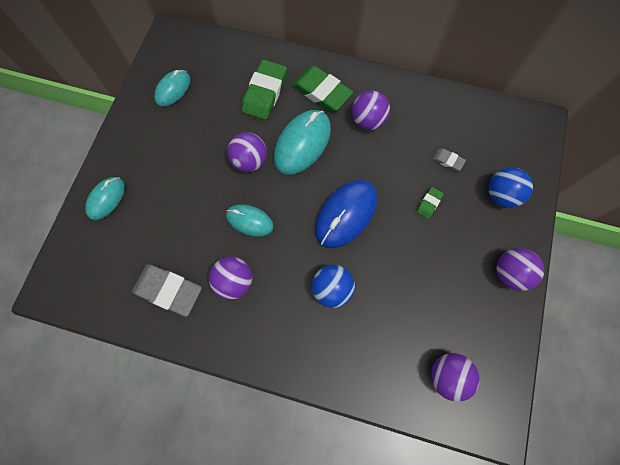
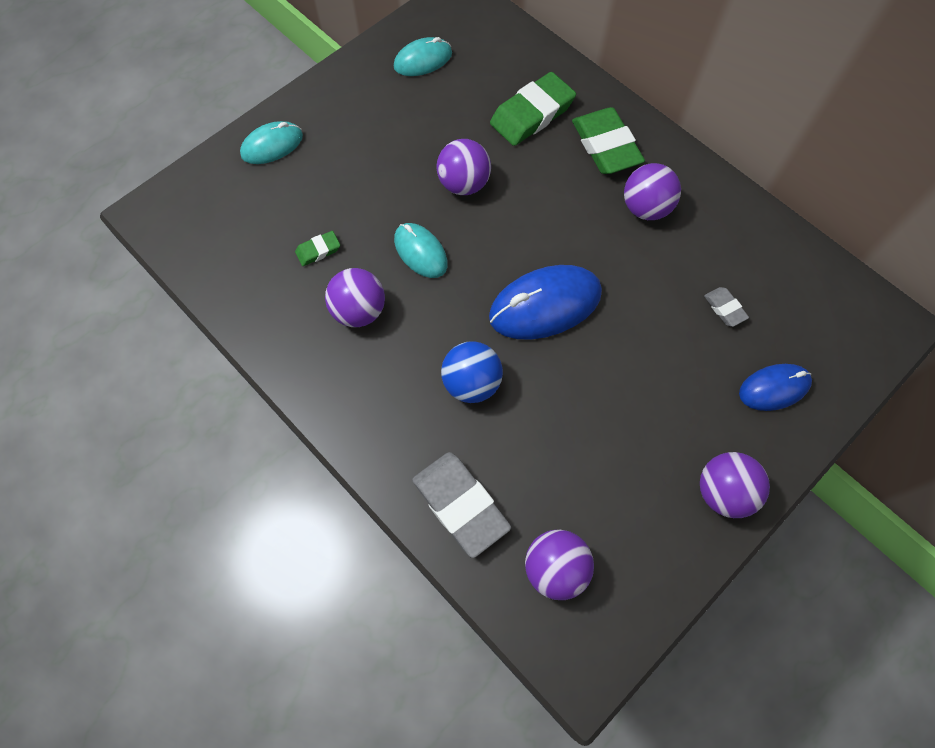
camera: 30 degrees right, 5 degrees down
grey eraser [132,264,202,317] -> grey eraser moved to [412,452,511,558]
turquoise mouse [274,110,331,175] -> none
green eraser [416,187,444,219] -> green eraser moved to [295,231,340,266]
blue ball [488,167,533,208] -> blue mouse [739,364,812,411]

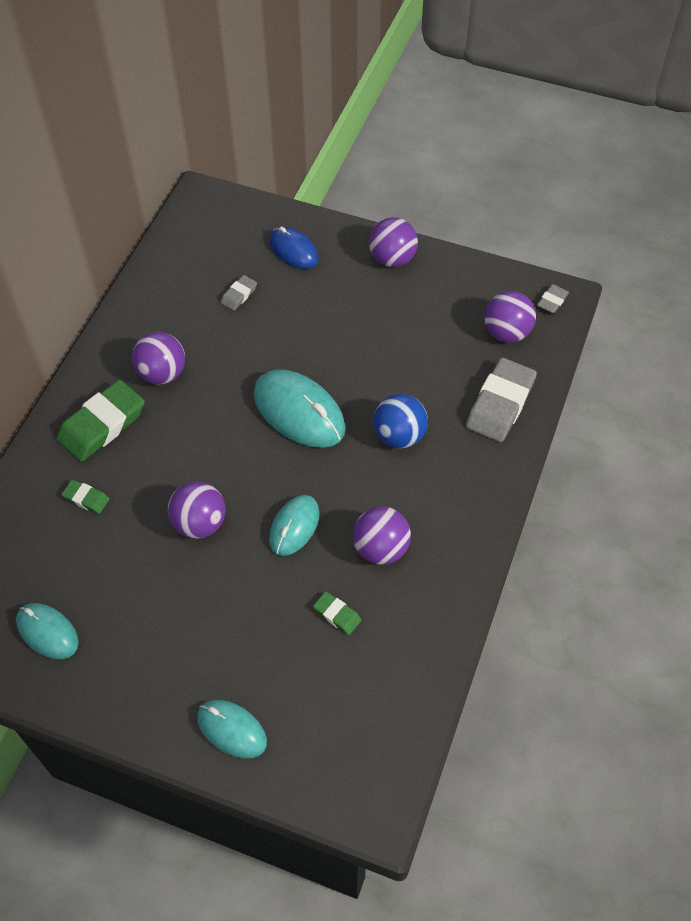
camera: 115 degrees left, 10 degrees down
blue mouse [489,265,602,340] -> turquoise mouse [254,369,346,448]
green eraser [490,72,576,146] -> green eraser [61,480,110,514], size x0.48
none -> grey eraser [537,284,569,314]

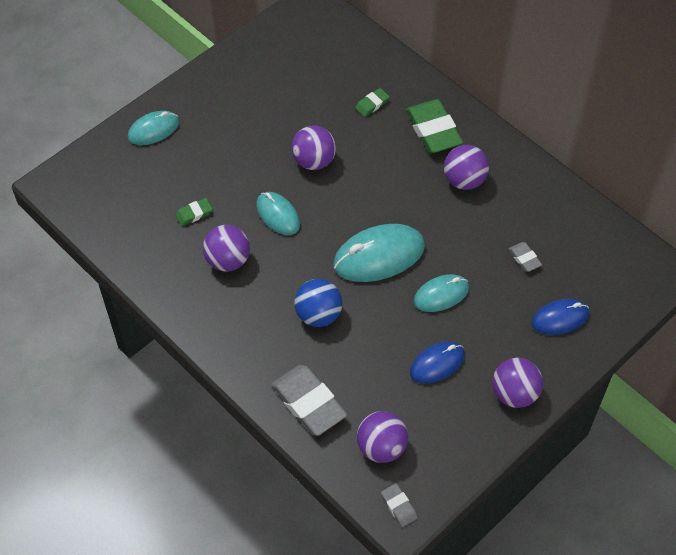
camera: 115 degrees right, 0 degrees up
turquoise mouse [16,603,79,659] -> turquoise mouse moved to [414,274,469,312]
none -> blue mouse [410,341,465,384]

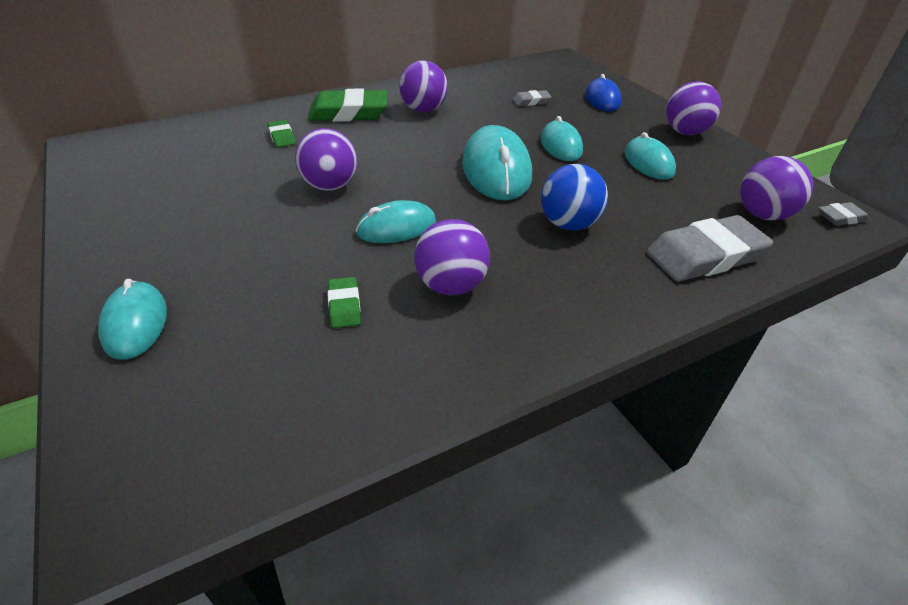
camera: 75 degrees left, 15 degrees down
blue mouse [410,341,465,384] -> turquoise mouse [624,132,676,180]

